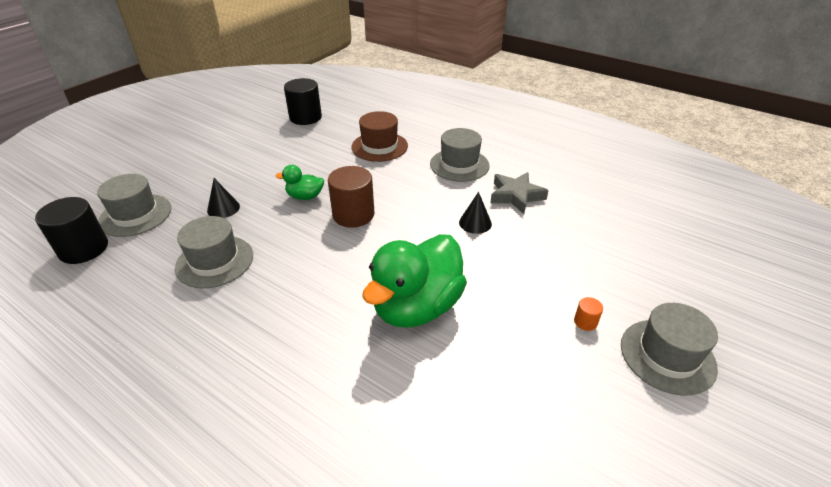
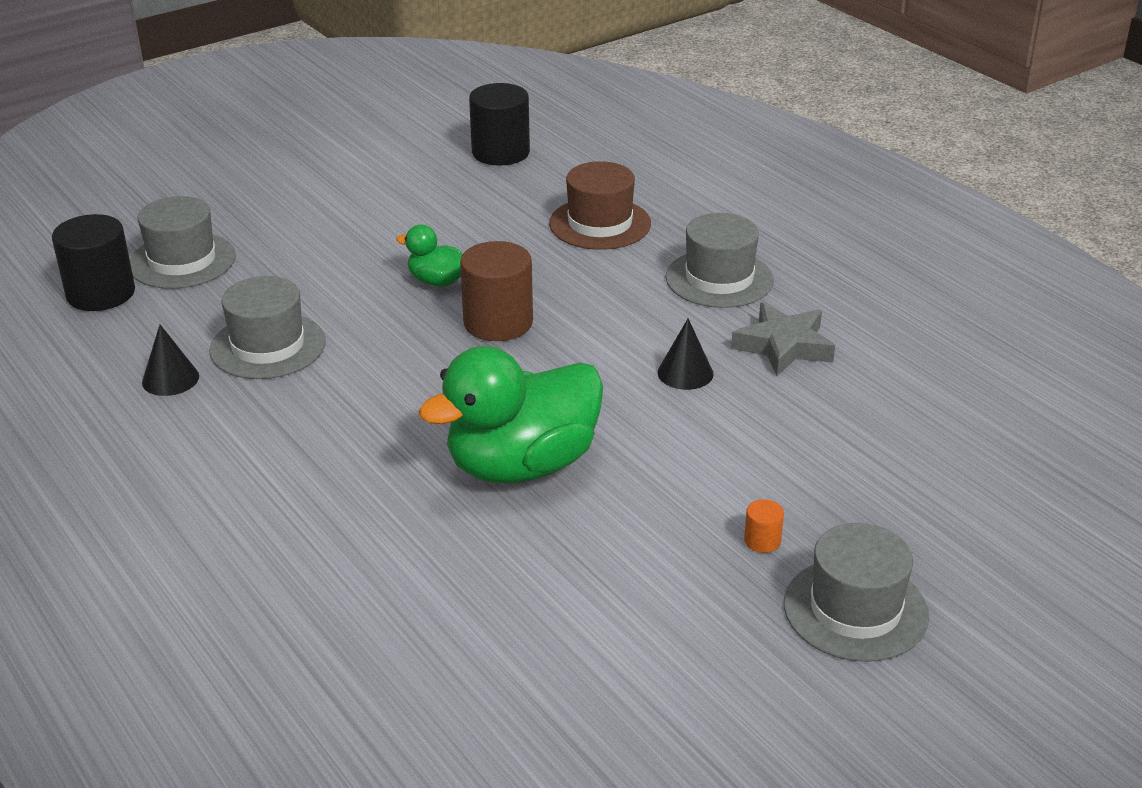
camera: 20 degrees right, 5 degrees down
black cone [207,178,240,218] -> black cone moved to [142,325,199,396]

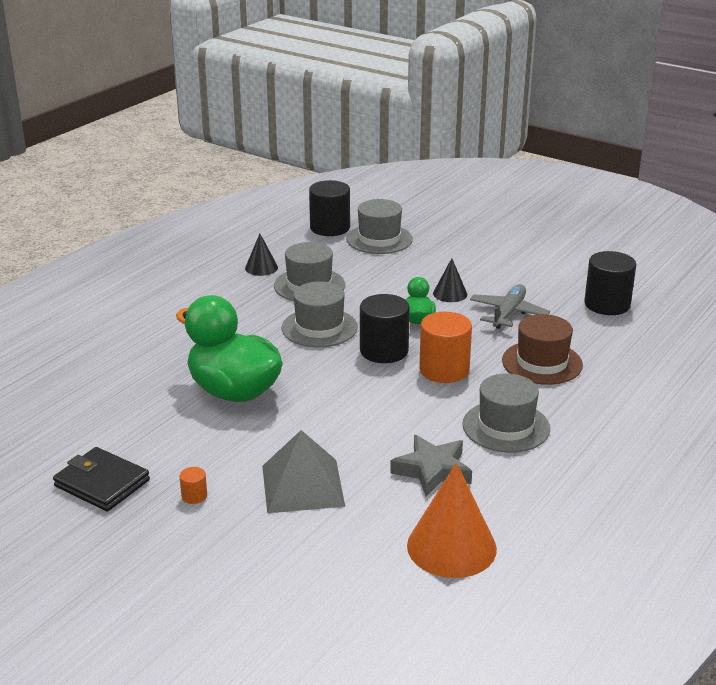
camera: 70 degrees right, 5 degrees down
brown cylinder [460,241,533,341] -> black cylinder [360,294,410,363]
black cone [658,318,714,390] -> black cone moved to [433,258,467,302]
grey hat [784,523,929,662] -> grey hat moved to [282,281,358,347]
none -> black wallet [53,447,150,511]
none -> grey pyramid [262,430,345,513]
none -> orange cone [407,462,497,578]
none -> orange cylinder [419,312,472,383]
none -> grey plane [470,284,550,329]

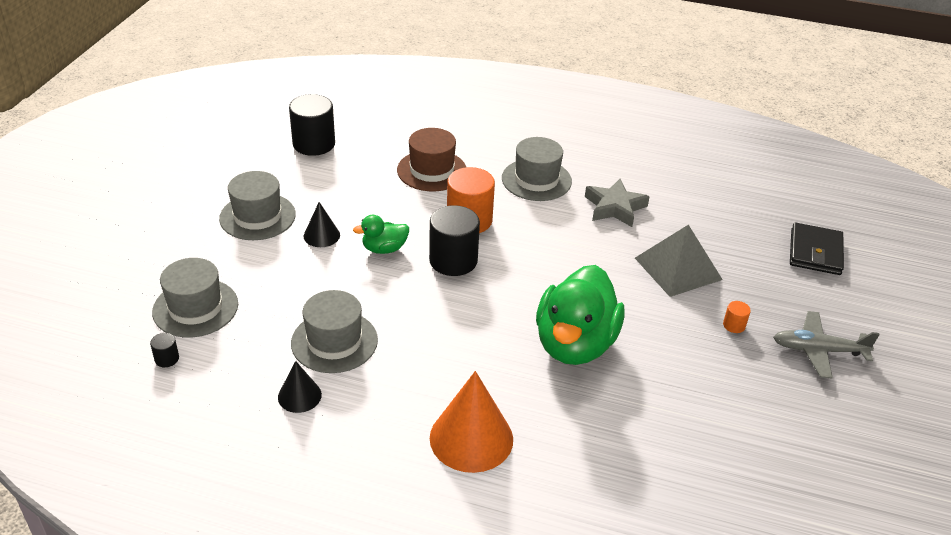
camera: 110 degrees left, 10 degrees up
black wallet [53,447,150,511] -> black wallet moved to [790,223,844,275]
grey hat [282,281,358,347] -> grey hat moved to [219,171,296,240]
black cylinder [309,180,350,236] -> black cylinder [150,333,179,367], size x0.44
orange cone [407,462,497,578] -> orange cone moved to [430,371,513,473]
grey plane [470,284,550,329] -> grey plane moved to [773,311,880,379]

